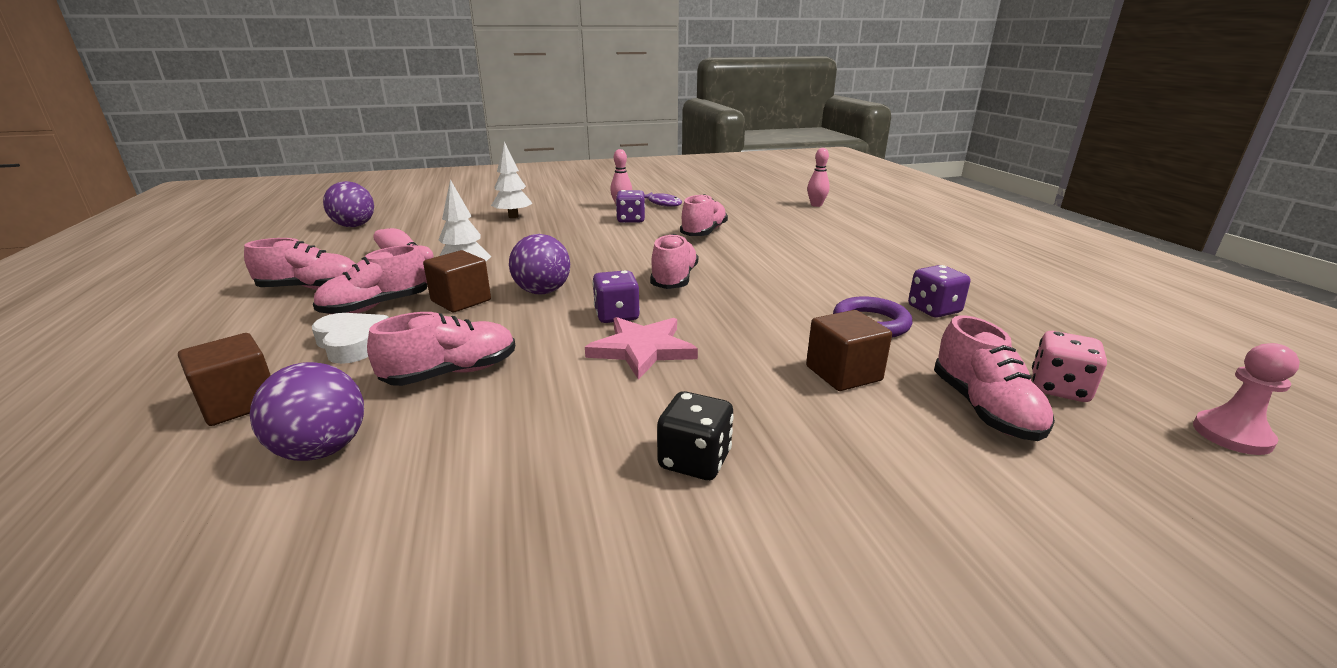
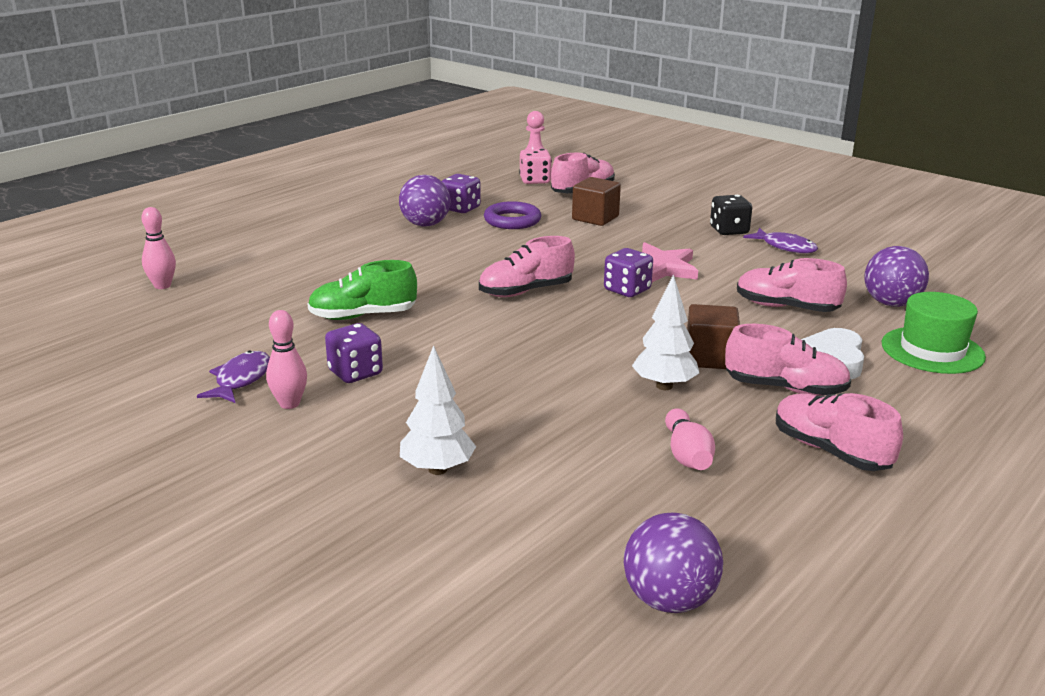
camera: 125 degrees left, 0 degrees up
brown cube [178,333,271,426] -> green hat [882,292,986,374]
purple ball [509,234,570,295] -> purple ball moved to [399,175,450,227]
pink shoe [680,194,728,236] -> green shoe [307,260,417,320]
none -> purple fish [743,228,818,254]

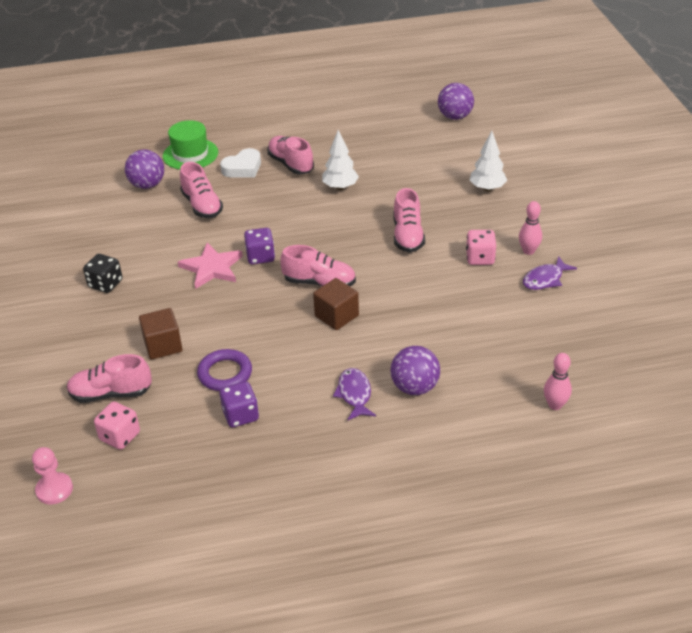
camera: 140 degrees left, 15 degrees up
green shoe [307,260,417,320] -> none
purple dice [325,323,383,383] -> pink dice [466,230,496,265]
purple ball [399,175,450,227] -> purple ball moved to [391,346,440,395]
pink bowling pin [665,408,715,470] -> none
brown cube [687,304,740,369] -> brown cube moved to [313,278,359,330]
purple fish [743,228,818,254] -> purple fish moved to [333,368,376,420]
pink shoe [776,393,903,471] -> pink shoe moved to [393,188,425,253]

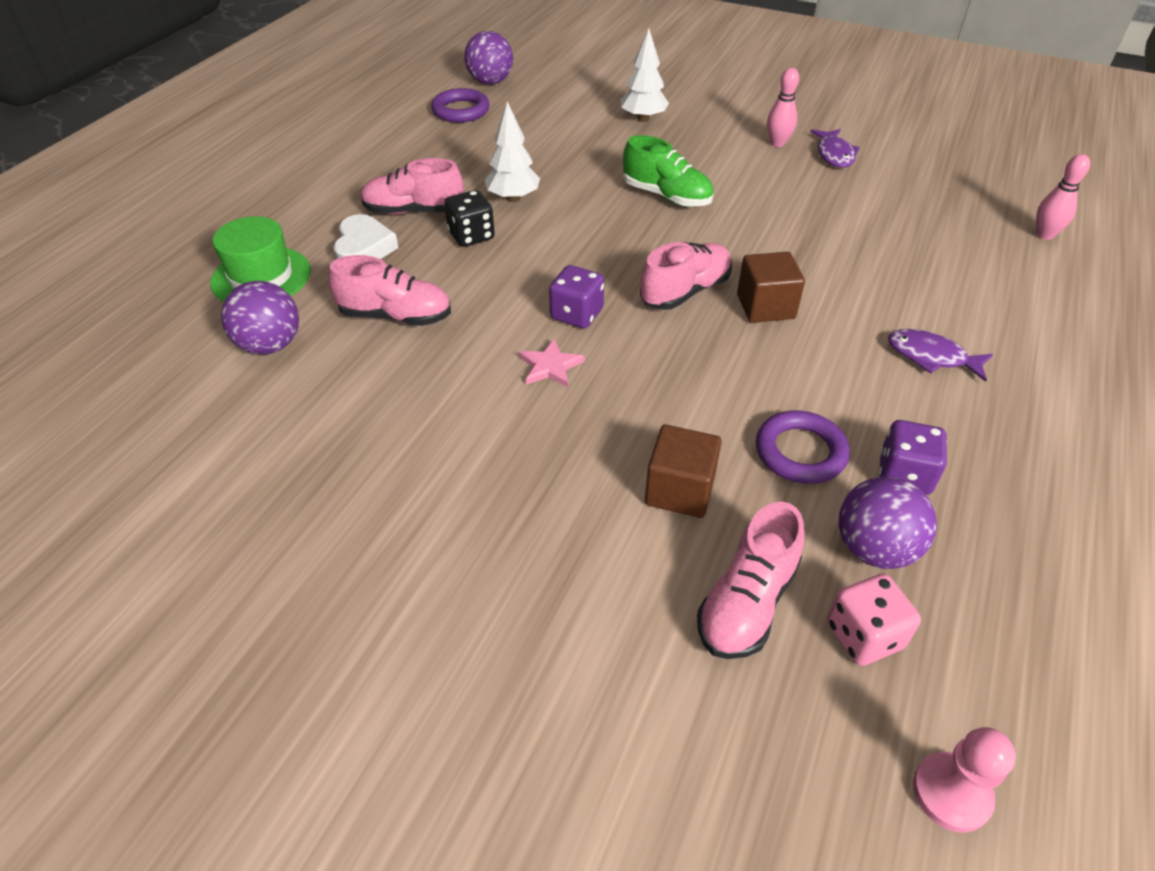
camera: 55 degrees left, 5 degrees up
black dice [83,254,122,293] -> black dice moved to [444,190,495,247]
pink star [178,243,243,289] -> pink star [519,338,585,387], size x0.60
purple ball [391,346,440,395] -> purple ball moved to [839,476,937,569]
pink shoe [393,188,425,253] -> green shoe [623,135,714,207]
pink dice [466,230,496,265] -> none
none -> purple ring [431,88,489,123]

